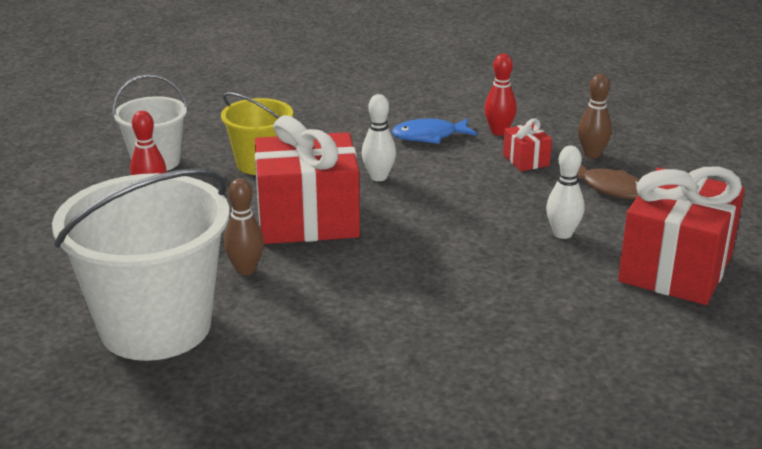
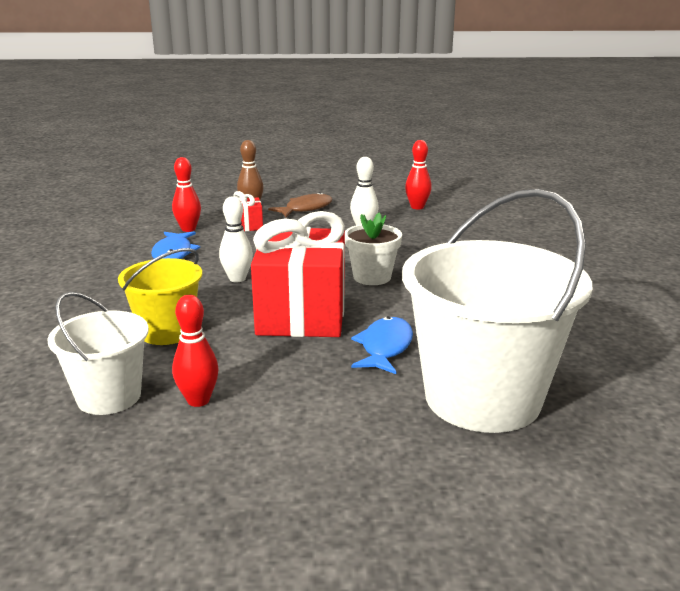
camera: 80 degrees left, 5 degrees down
brown bowling pin [224,178,264,275] -> blue fish [351,316,413,374]
red gift [618,167,745,305] -> red bowling pin [405,140,432,209]
none -> white flower pot [345,212,402,285]

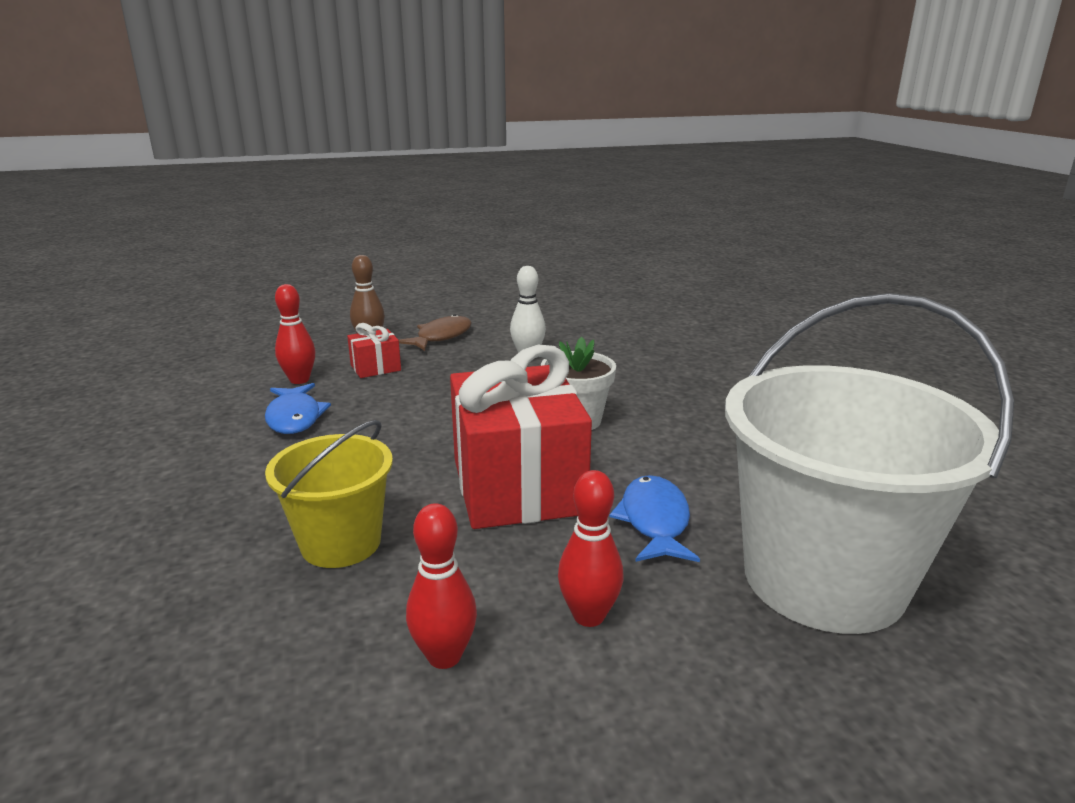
camera: 15 degrees left, 0 degrees up
white bucket [48,292,149,415] -> none
white bowling pin [219,196,253,282] -> none
red bowling pin [405,140,432,209] -> red bowling pin moved to [558,470,623,627]

